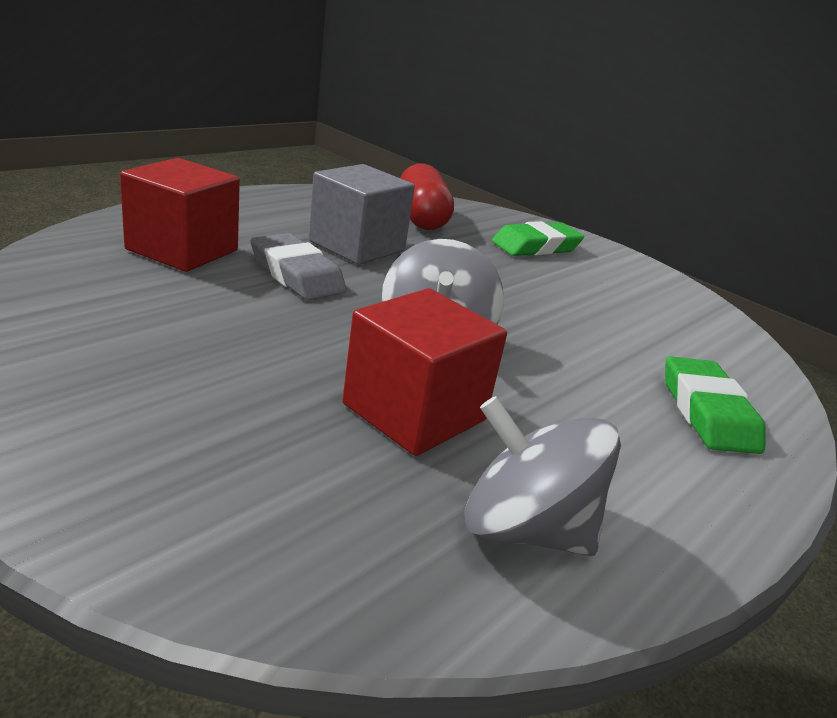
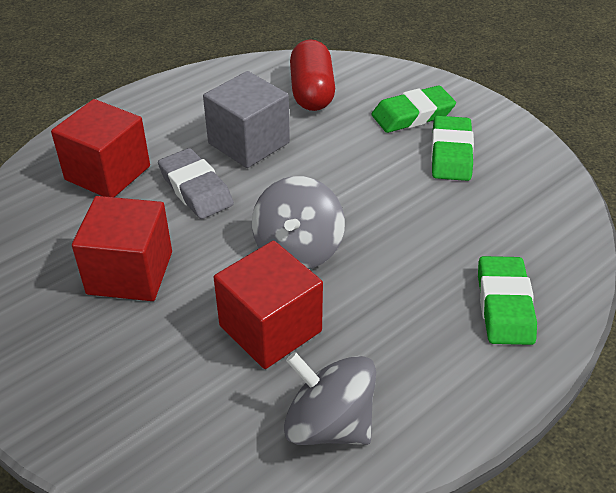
camera: 10 degrees right, 15 degrees up
none -> red cube [72,196,172,301]
none -> green eraser [431,116,474,181]

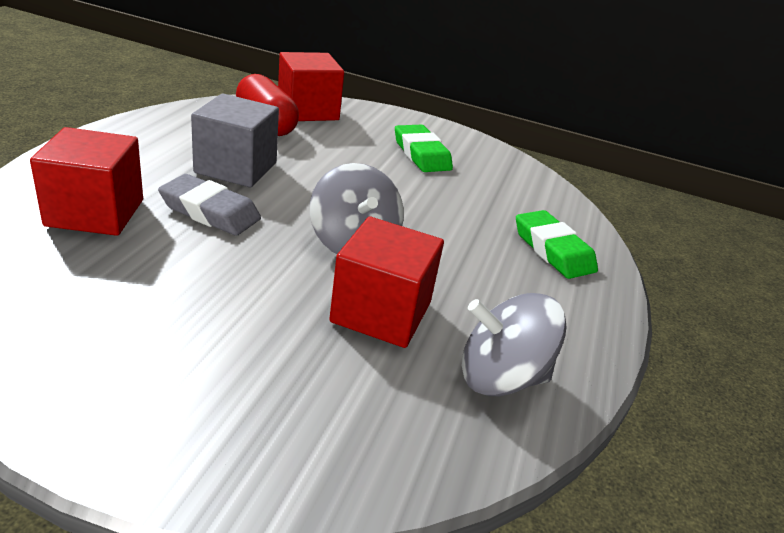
camera: 35 degrees left, 10 degrees down
red cube [72,196,172,301] -> red cube moved to [278,52,344,121]
green eraser [371,85,456,133] -> none

